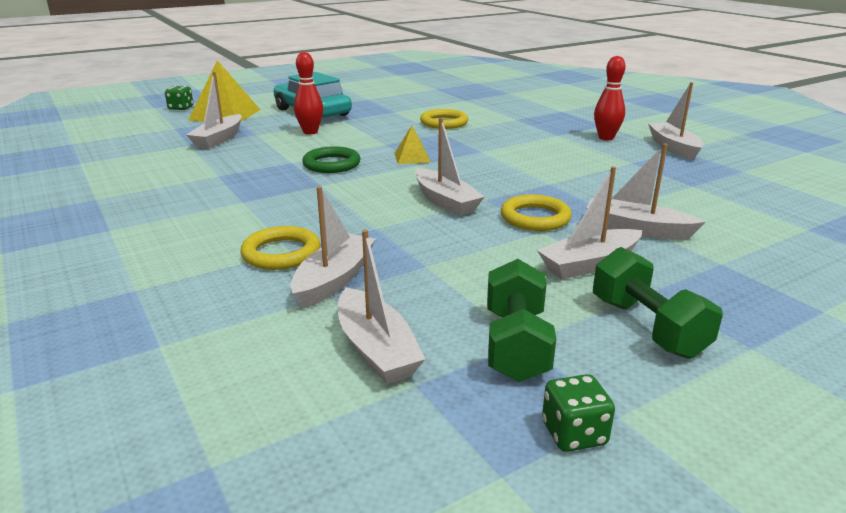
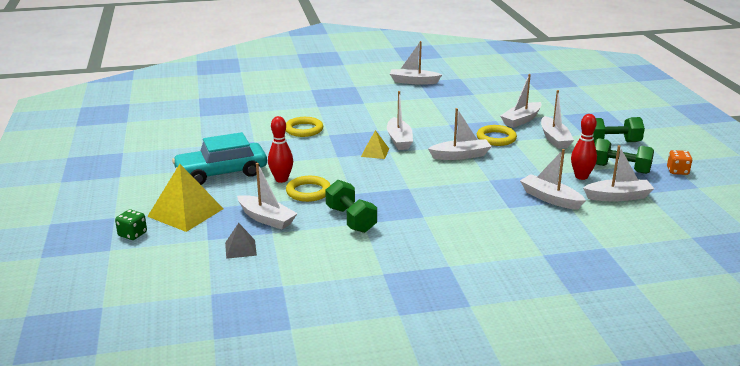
camera: 70 degrees left, 0 degrees up
yellow ring [240,226,320,270] -> yellow ring moved to [286,176,330,202]
green ring [302,146,361,173] -> none
green dice [542,374,615,452] -> orange dice [667,150,692,175]
red bowling pin [594,56,625,140] -> red bowling pin moved to [571,114,597,180]
none -> grey pyramid [225,223,257,259]
none -> green dumbbell [325,180,377,233]
none -> white boat [387,91,413,150]

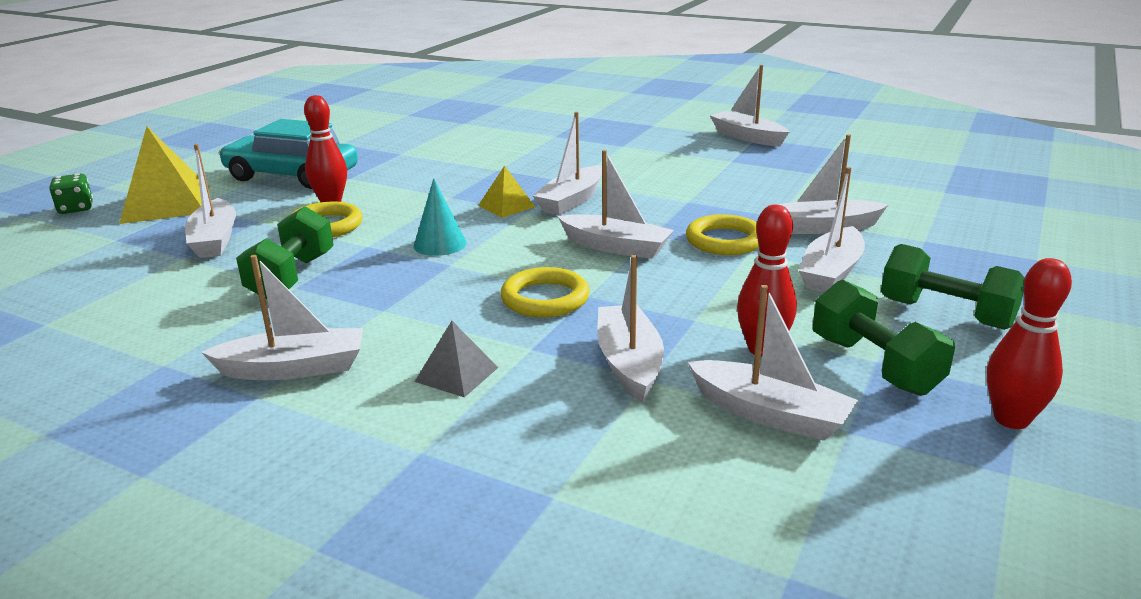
camera: 40 degrees right, 0 degrees up
grey pyramid [225,223,257,259] -> grey pyramid moved to [415,321,499,398]
yellow ring [286,117,323,137] -> yellow ring moved to [500,267,590,318]
orange dice [667,150,692,175] -> red bowling pin [987,258,1072,429]
none -> white boat [201,255,363,380]
none -> turquoise cone [413,178,467,256]

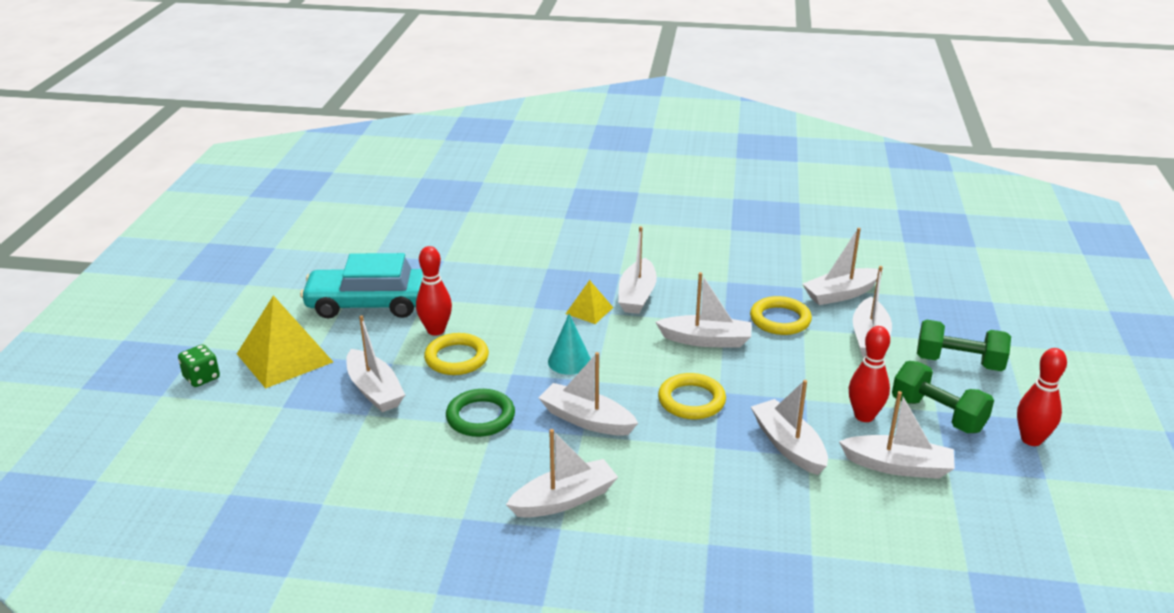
camera: 20 degrees left, 5 degrees up
green dumbbell [236,206,334,299] -> green ring [446,389,515,437]
grey pyramid [415,321,499,398] -> none
white boat [710,65,789,146] -> white boat moved to [539,352,638,436]

